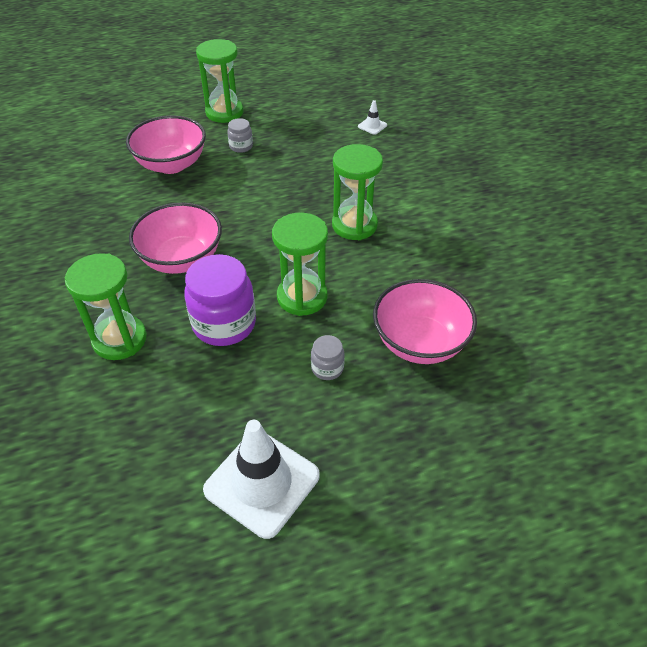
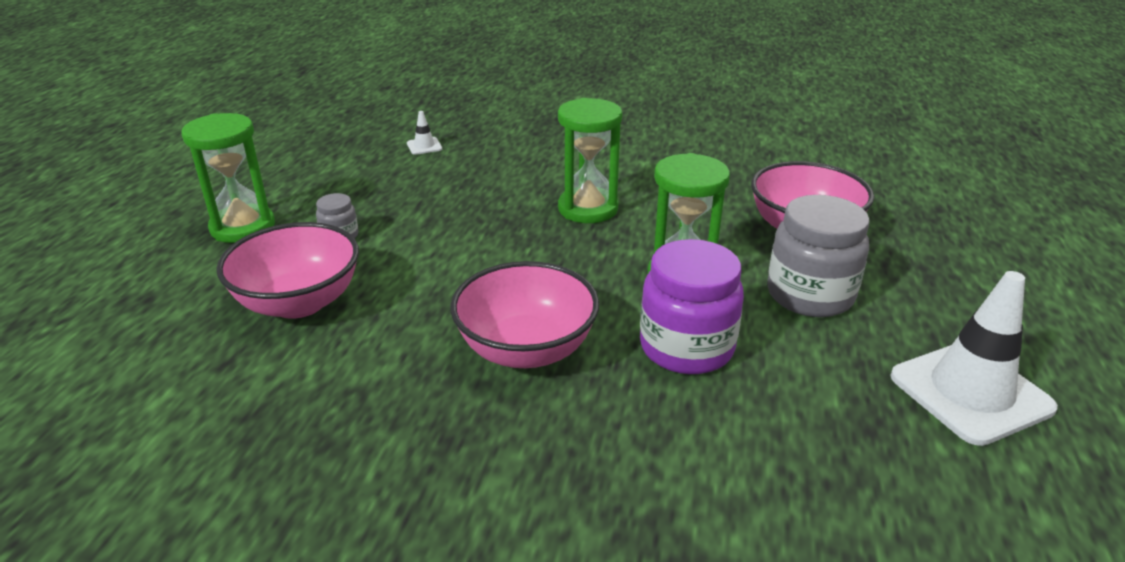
camera: 60 degrees left, 15 degrees down
green hourglass [65,253,147,360] -> none
grey jar [311,335,345,380] -> grey jar [767,195,870,317], size x2.08

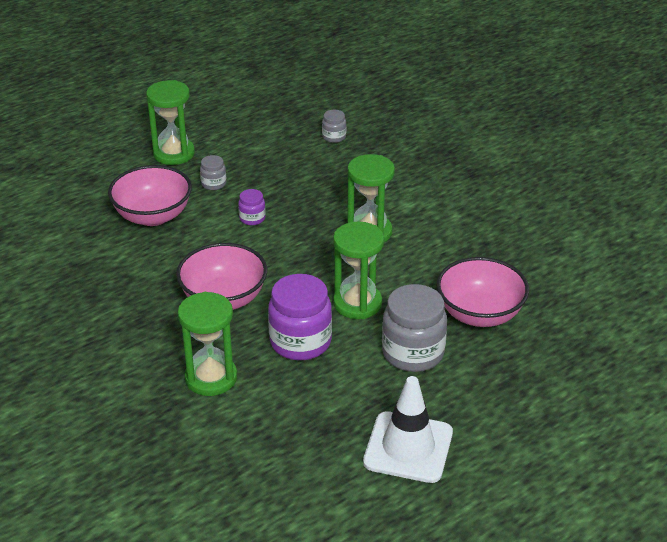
camera: 40 degrees right, 5 degrees up
white traffic cone [407,111,442,155] -> grey jar [322,110,346,143]
none -> green hourglass [178,292,237,396]
none -> purple jar [238,189,266,225]

